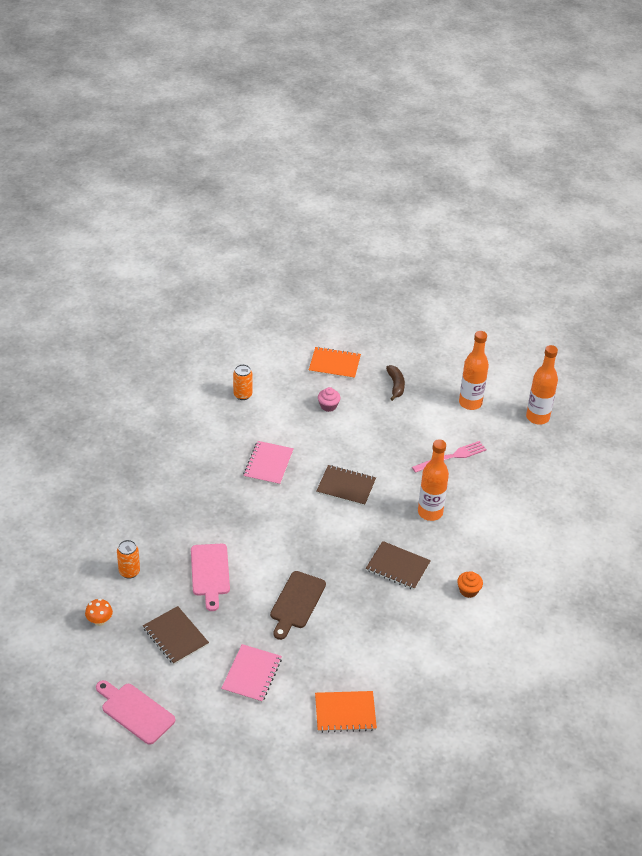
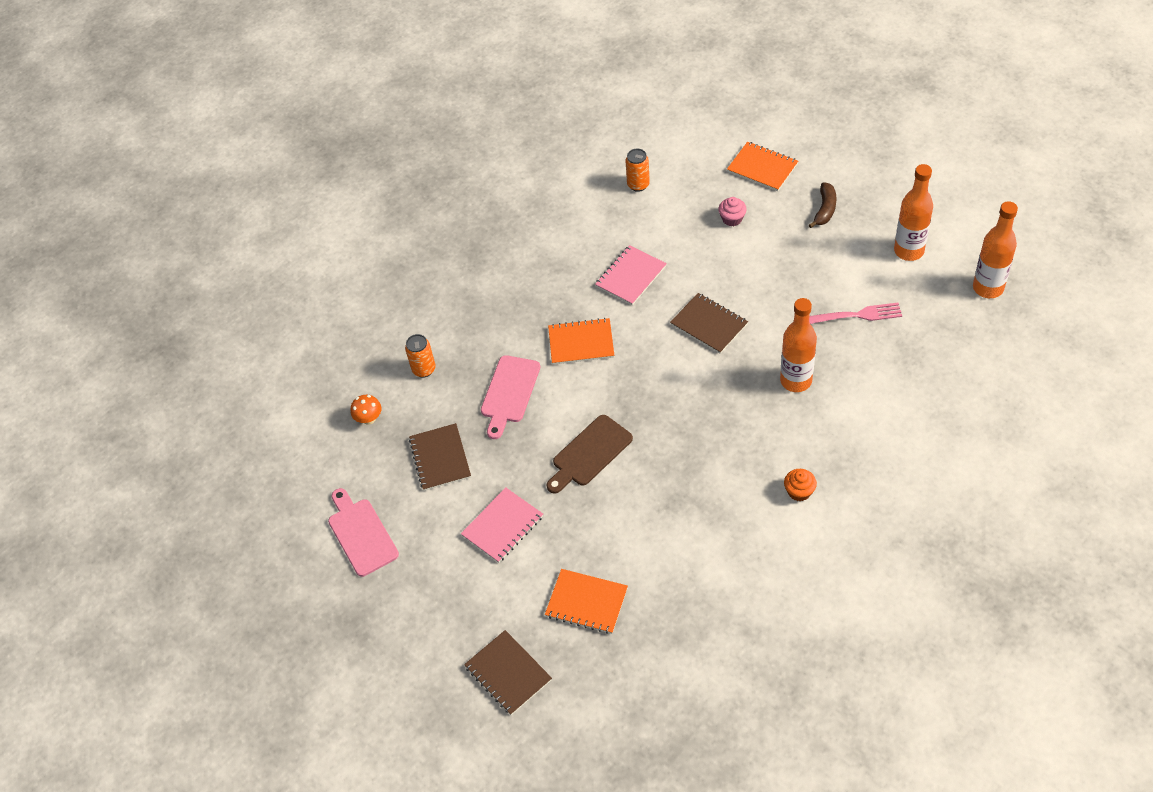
camera: 30 degrees right, 10 degrees up
brown notebook [366,541,431,590] -> brown notebook moved to [464,630,552,715]
none -> orange notebook [548,318,614,365]

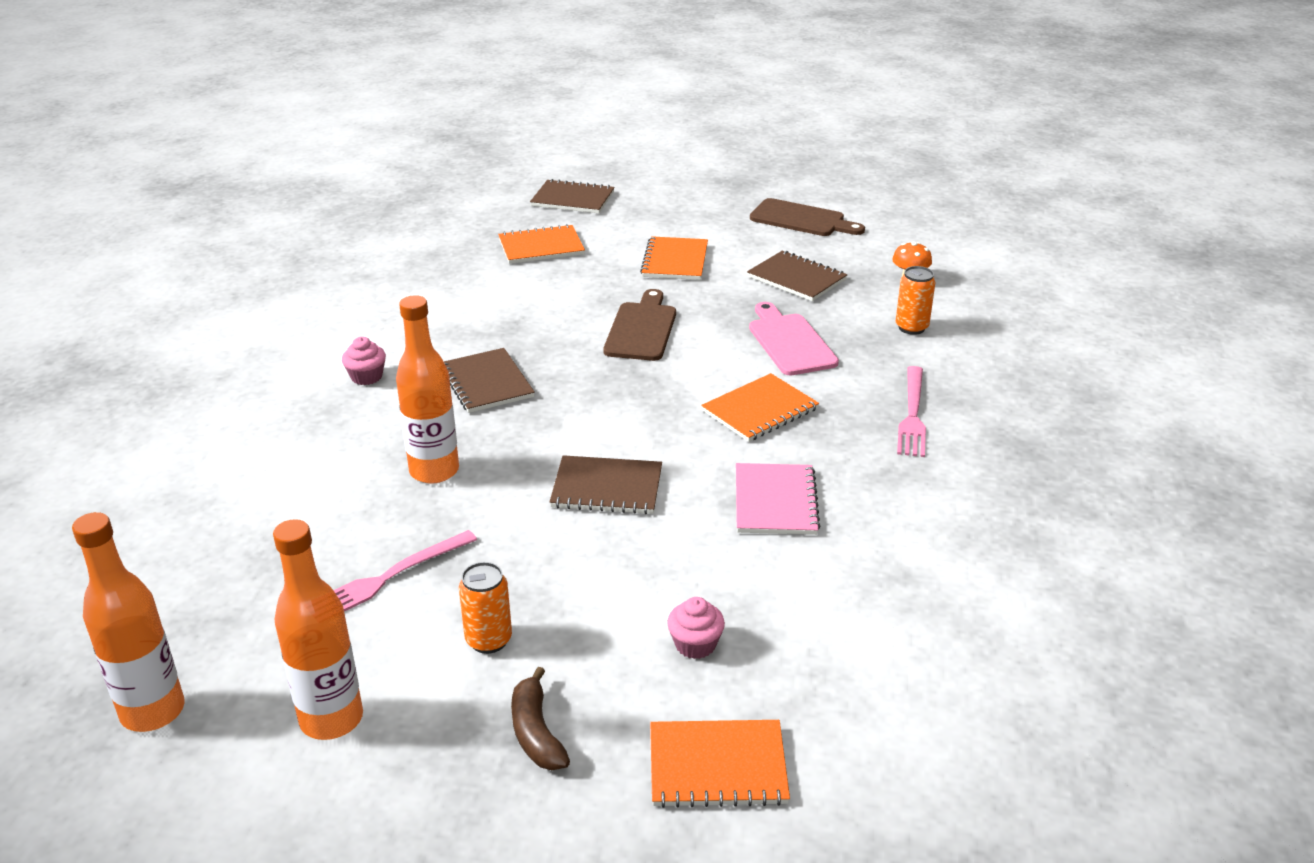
camera: 140 degrees right, 20 degrees down
pink cutting board [328,488,399,577] -> brown cutting board [750,198,865,236]
pink notebook [461,487,543,563] -> orange notebook [640,236,708,280]
orange can [626,148,650,192] -> orange can moved to [459,562,512,654]
orange cupcake [784,469,817,501] -> pink cupcake [342,337,386,385]
none -> brown notebook [444,348,535,413]
none -> pink fork [897,366,926,457]

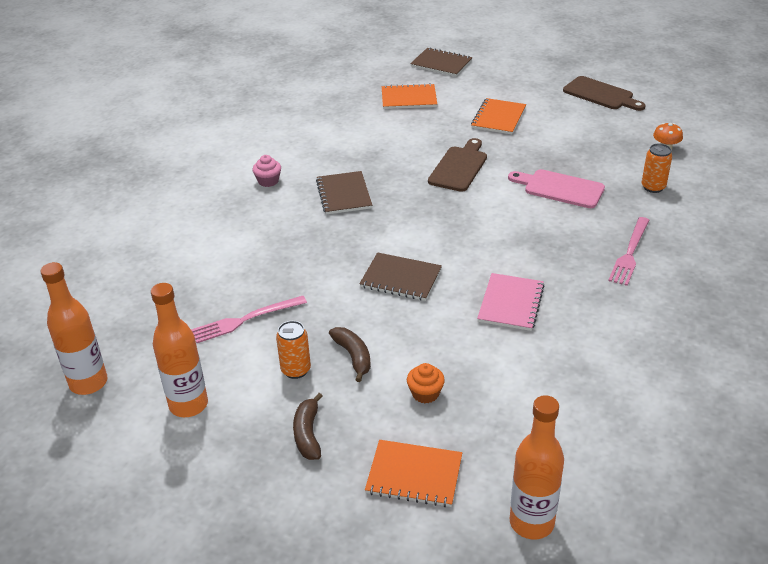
camera: 15 degrees right, 5 degrees up
orange bottle [396,295,459,483] -> orange bottle moved to [509,395,564,539]
pink cupcake [667,597,725,659] -> orange cupcake [407,363,445,403]
orange notebook [701,373,819,442] -> none
brown notebook [747,251,847,301] -> none
pink cutting board [749,302,839,375] -> pink cutting board turned 60 degrees counterclockwise [508,169,605,208]
none -> brown banana [329,327,371,382]

